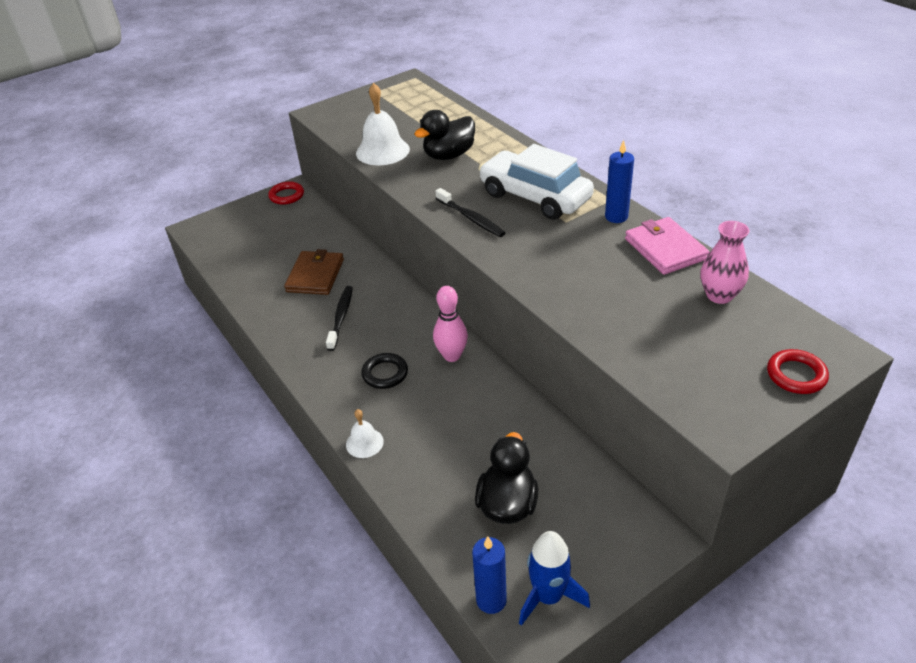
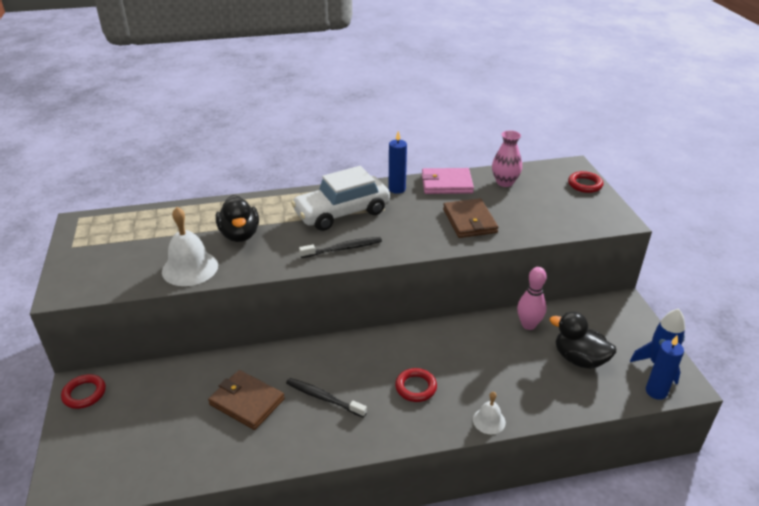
camera: 70 degrees left, 5 degrees down
black ring [361,353,408,389] -> red ring [395,368,437,402]
pink bowling pin [433,286,468,362] -> pink bowling pin moved to [517,267,547,330]
none -> brown wallet [443,198,498,238]

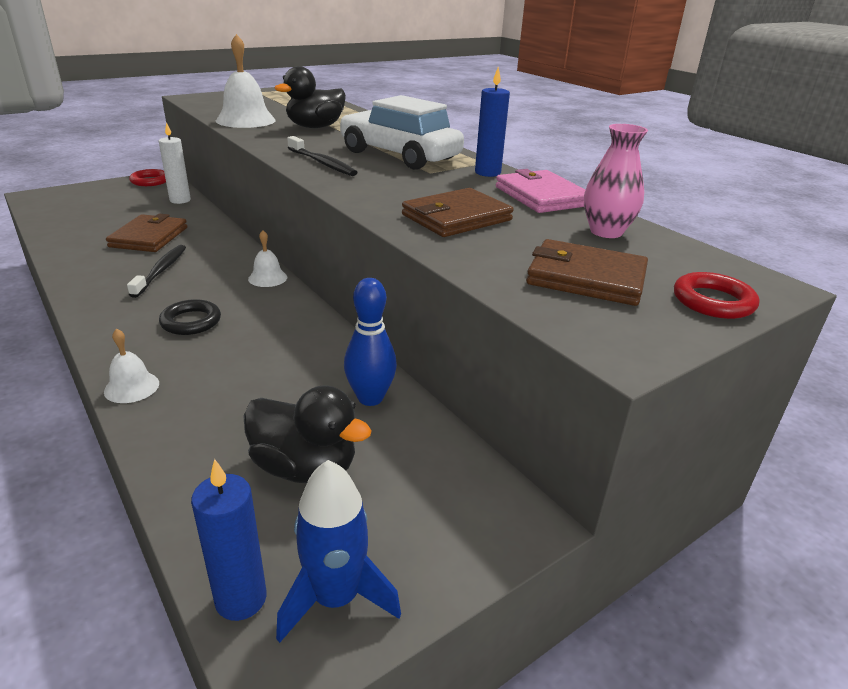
camera: 65 degrees right, 5 degrees down
red ring [395,368,437,402] -> black ring [159,299,221,335]
pink bowling pin [517,267,547,330] -> blue bowling pin [344,278,397,406]
black duck [550,312,616,369] -> black duck turned 105 degrees clockwise [243,385,372,484]
none -> white candle [159,122,191,204]
none -> white bell [248,230,287,287]
none -> brown wallet [526,239,648,306]

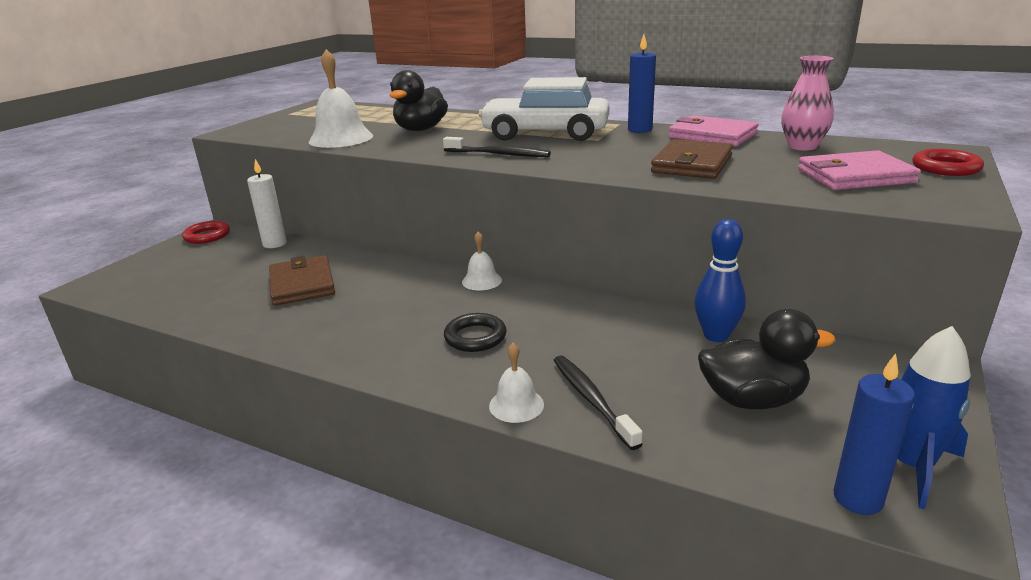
camera: 25 degrees left, 5 degrees down
black toothbrush [127,245,186,298] -> black toothbrush moved to [553,355,643,450]
brown wallet [526,239,648,306] -> pink wallet [798,150,921,190]

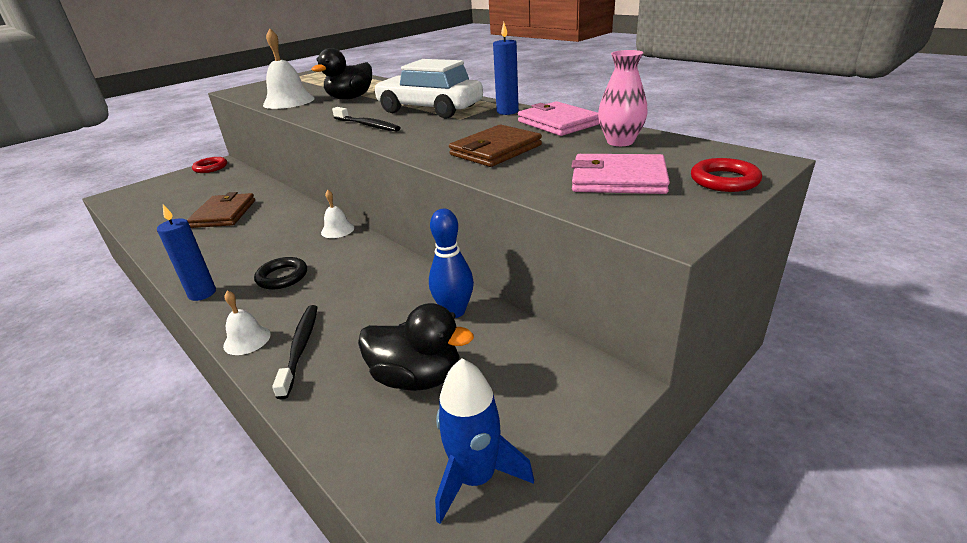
camera: 20 degrees right, 5 degrees up
white candle [247,159,287,248] -> none
blue candle [833,353,915,515] -> blue candle moved to [157,204,216,301]

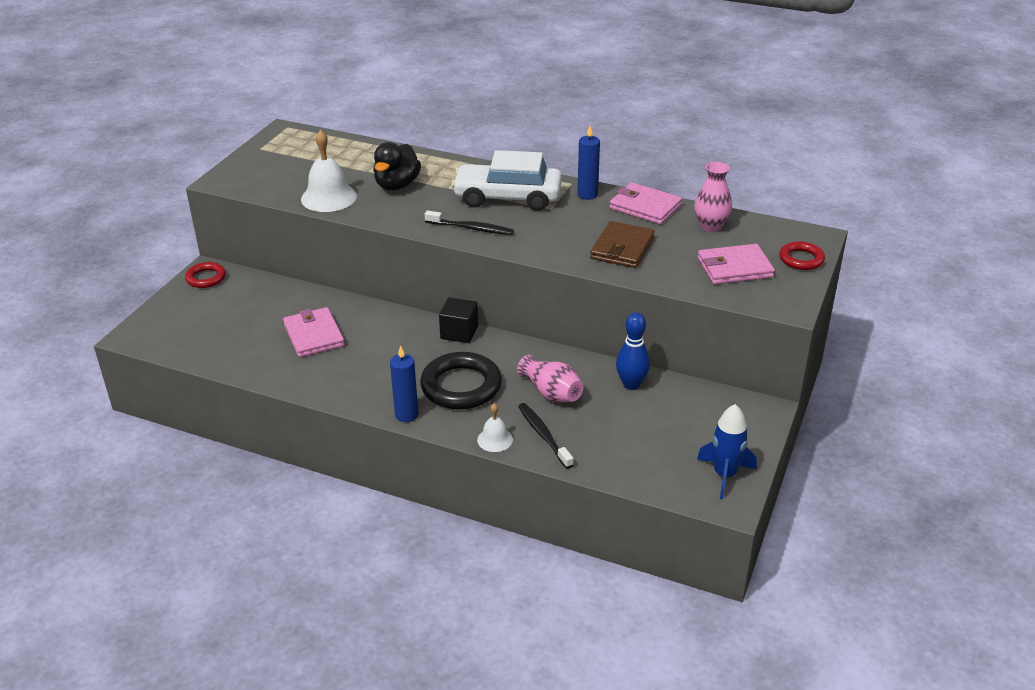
camera: 25 degrees left, 5 degrees up
brown wallet [187,192,255,228] -> pink wallet [283,307,345,357]
black ring [254,257,307,289] -> black ring [420,352,502,410], size x1.80
white bell [321,190,354,238] -> black cube [439,298,478,343]
black duck [358,303,474,391] -> none
none -> pink vase [517,355,583,402]

